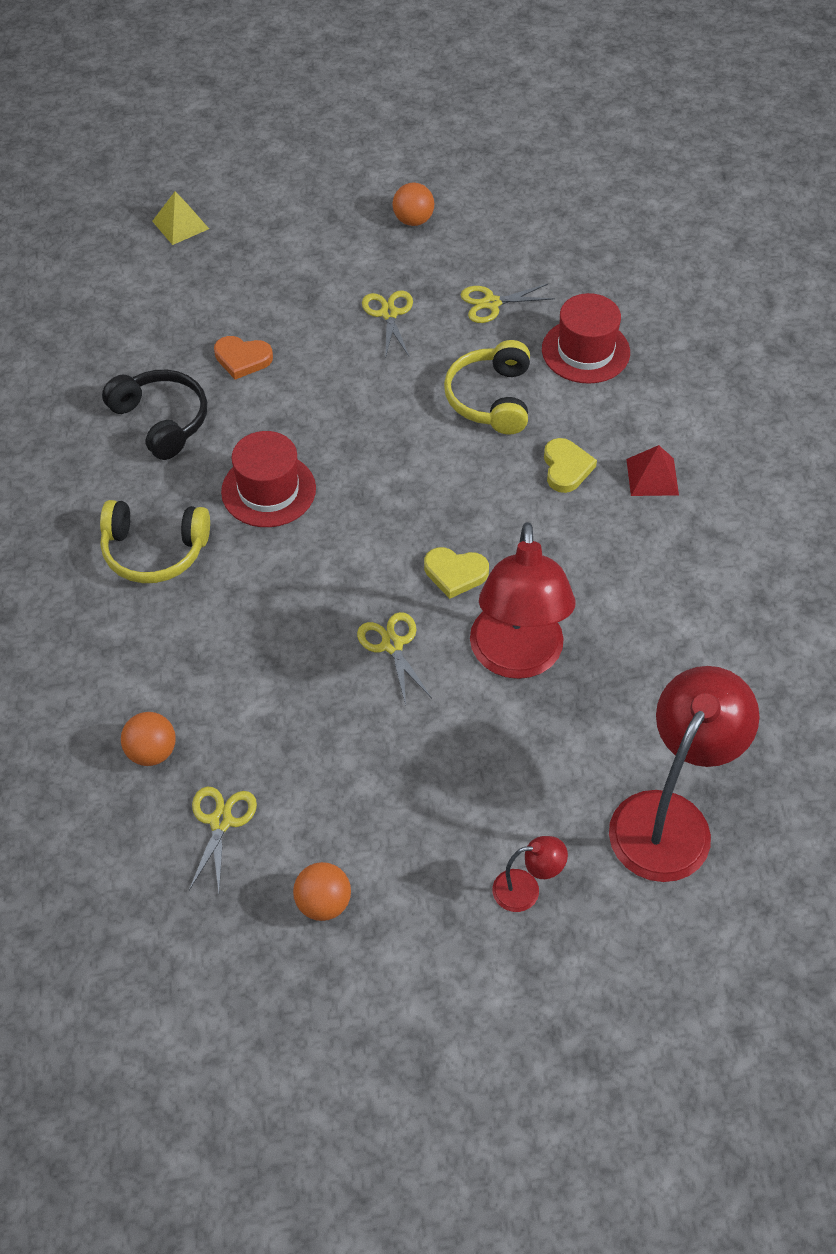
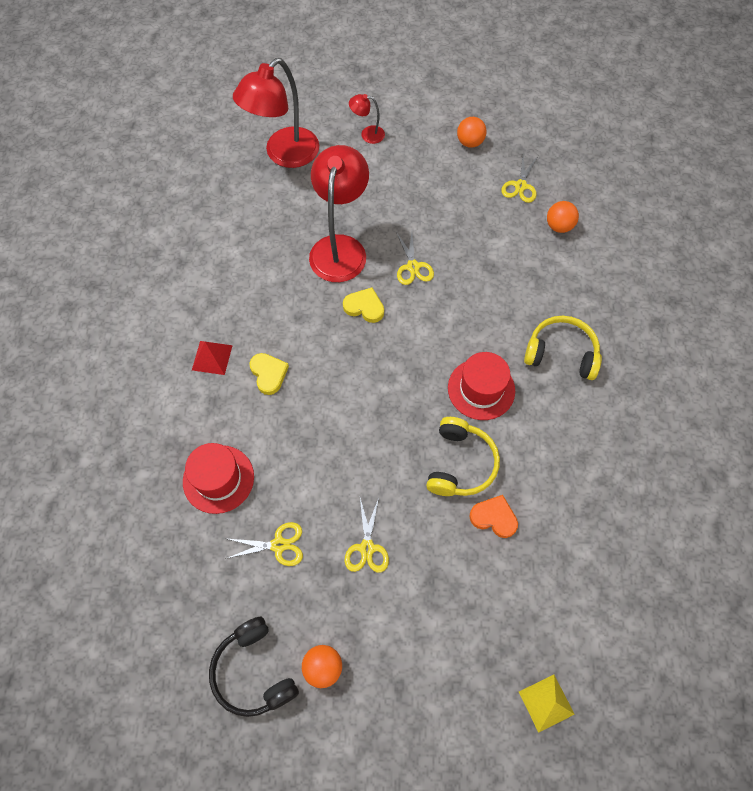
camera: 170 degrees left, 10 degrees up
black headphones [102,370,207,460] -> black headphones moved to [209,617,299,717]
yellow headphones [444,340,530,434] -> yellow headphones moved to [426,417,500,496]
yellow heart [544,438,597,493] -> yellow heart turned 150 degrees clockwise [249,353,289,395]

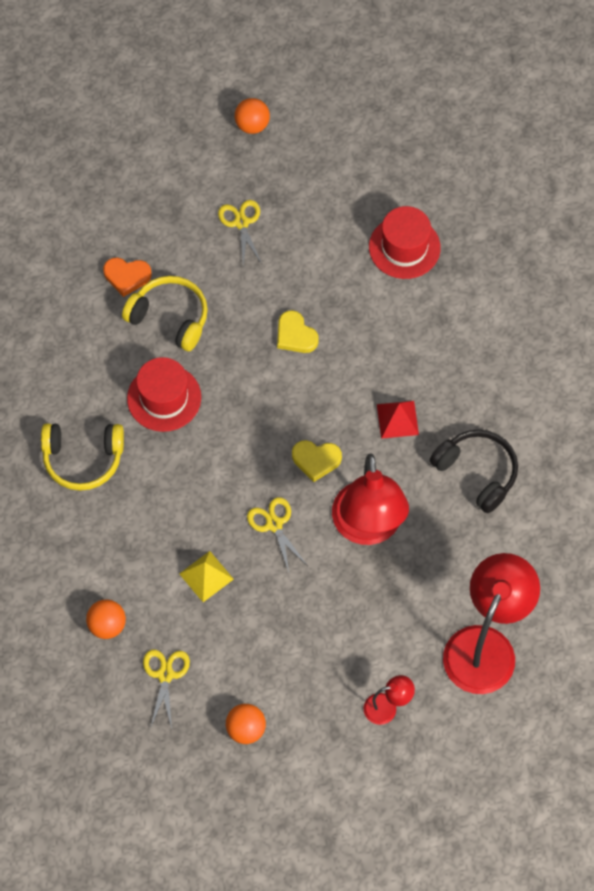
camera: 165 degrees right, 0 degrees up
red pyramid [192,341,233,375] -> red pyramid moved to [377,401,419,439]
black headphones [209,617,299,717] -> black headphones moved to [430,429,518,513]
yellow scissors [225,522,303,566] -> none
yellow heart [249,353,289,395] -> yellow heart moved to [277,310,319,353]
yellow headphones [426,417,500,496] -> yellow headphones turned 120 degrees clockwise [122,276,208,351]
yellow pyramid [519,674,574,733] -> yellow pyramid moved to [179,551,234,602]

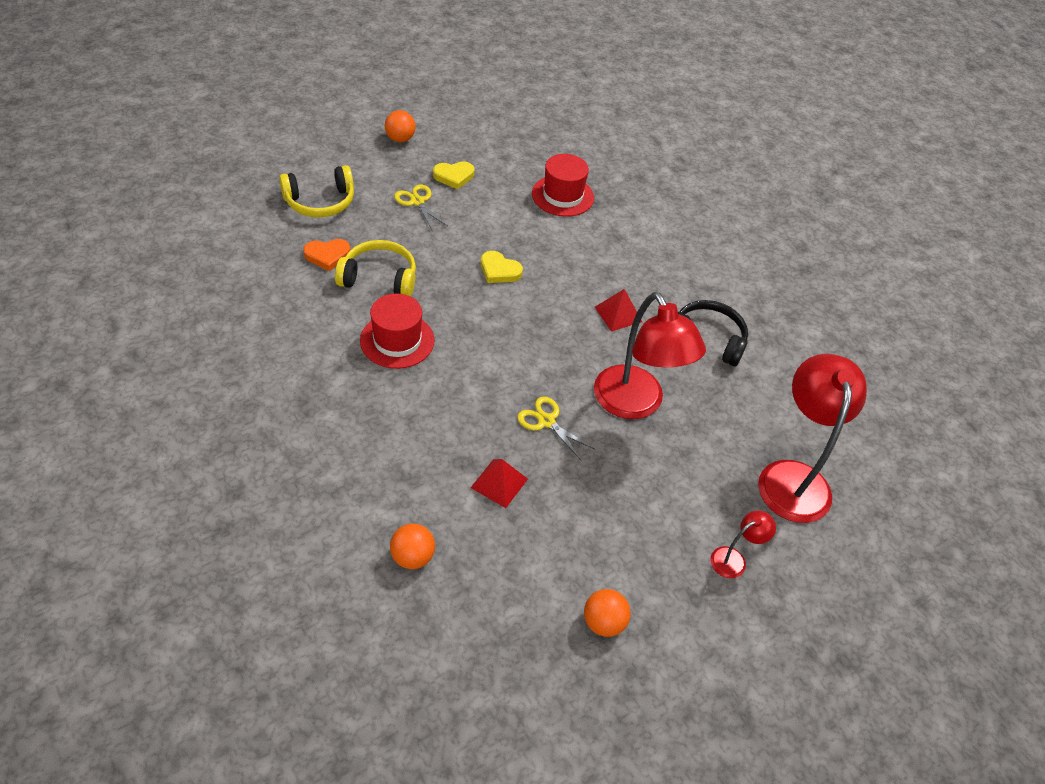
camera: 25 degrees left, 15 degrees down
yellow headphones [41,423,124,491] -> yellow headphones moved to [279,165,354,217]
yellow scissors [143,650,190,729] -> none
yellow pyramid [179,551,234,602] -> red pyramid [470,459,528,508]
yellow heart [292,440,342,482] -> yellow heart moved to [433,161,474,189]

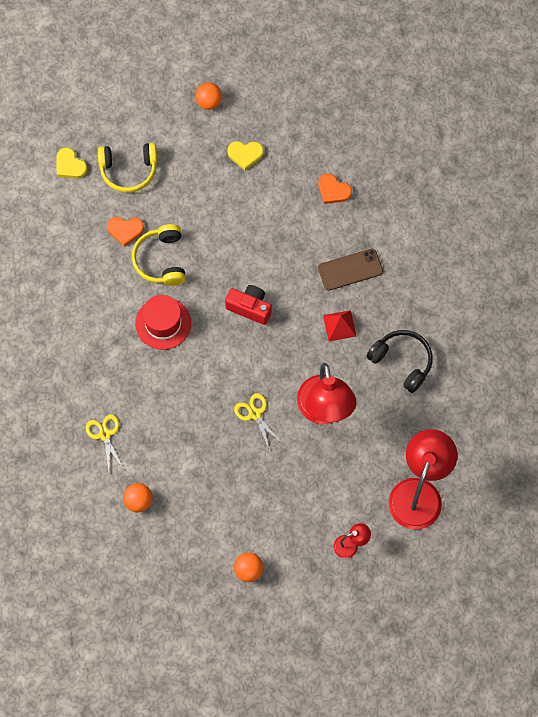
camera: 20 degrees right, 20 degrees up
yellow headphones [335,240,416,297] -> yellow headphones turned 120 degrees counterclockwise [132,224,186,286]
yellow scissors [394,185,448,230] -> yellow scissors moved to [86,414,123,470]
red pyramid [470,459,528,508] -> none
yellow heart [481,251,523,283] -> yellow heart moved to [57,147,88,179]
red hat [532,154,594,217] -> orange heart [318,173,352,204]
none -> red camera [225,285,272,325]
none -> brown phone [318,249,383,291]

